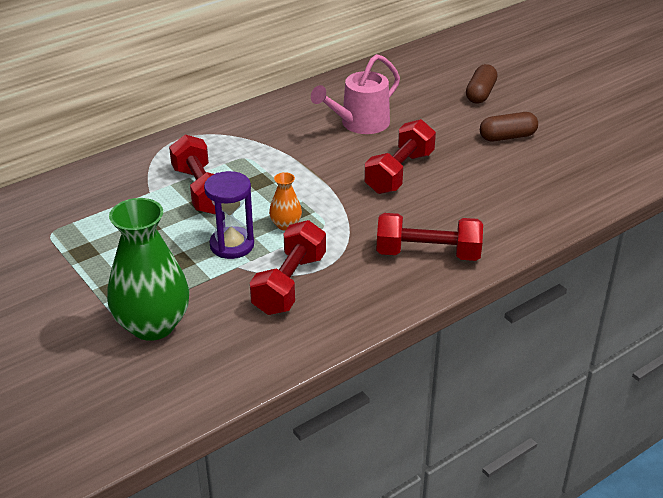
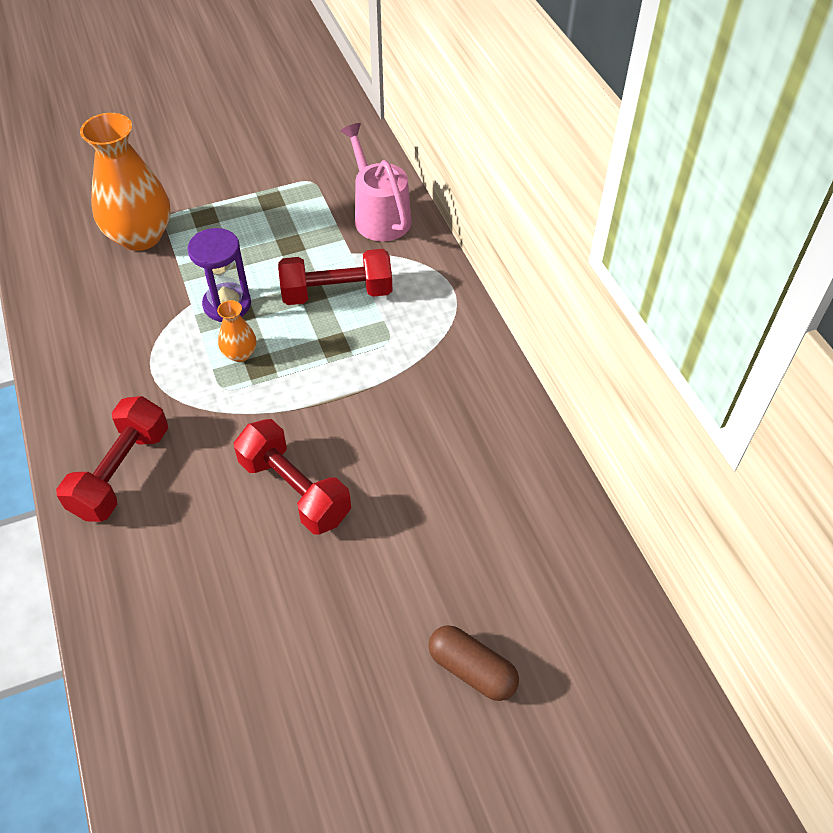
camera: 105 degrees right, 15 degrees up
green vase [107,198,190,341] -> orange vase [80,113,171,251]
red dumbbell [250,220,326,315] -> none
pink watering can [311,54,400,134] -> pink watering can moved to [340,123,412,241]
brown capsule [480,112,538,141] -> none

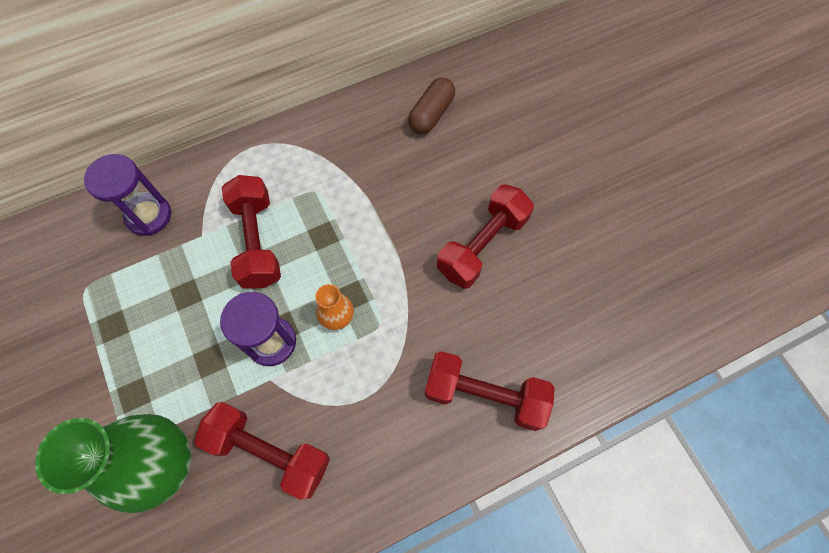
camera: 95 degrees left, 15 degrees up
orange vase [80,113,171,251] -> green vase [35,414,191,513]
pink watering can [340,123,412,241] -> purple hourglass [84,154,171,236]
brown capsule [428,625,519,701] -> brown capsule moved to [408,78,455,134]
none -> red dumbbell [194,402,330,500]

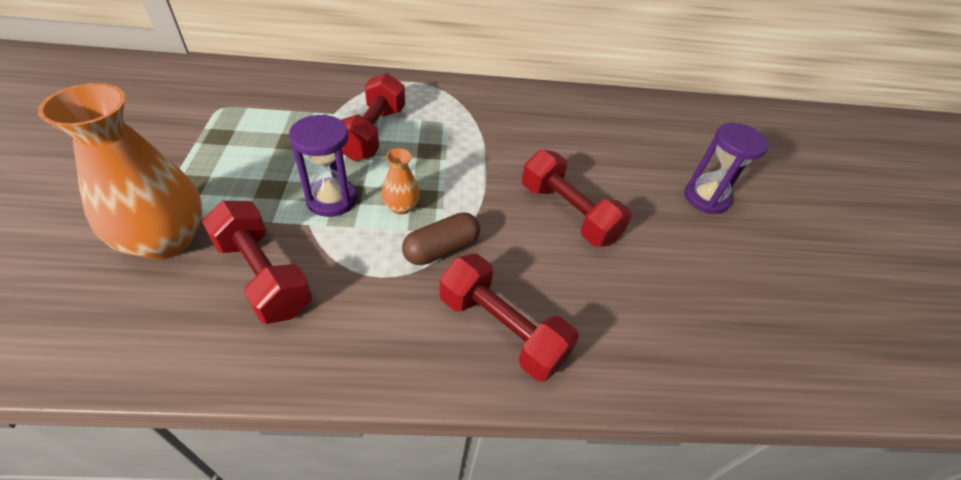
camera: 20 degrees right, 20 degrees down
green vase [35,414,191,513] -> orange vase [38,83,203,260]
purple hourglass [84,154,171,236] -> purple hourglass moved to [684,123,769,214]
brown capsule [408,78,455,134] -> brown capsule moved to [402,212,480,265]
red dumbbell [437,184,534,289] -> red dumbbell turned 75 degrees clockwise [522,149,632,247]

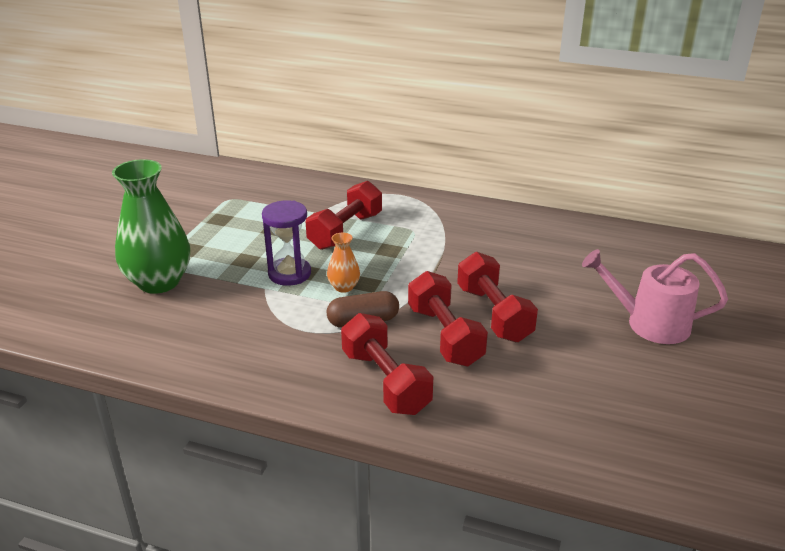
camera: 25 degrees right, 15 degrees down
orange vase [38,83,203,260] -> green vase [112,159,190,294]
red dumbbell [202,201,312,324] -> red dumbbell moved to [408,271,488,366]
purple hourglass [684,123,769,214] -> pink watering can [582,249,728,344]

